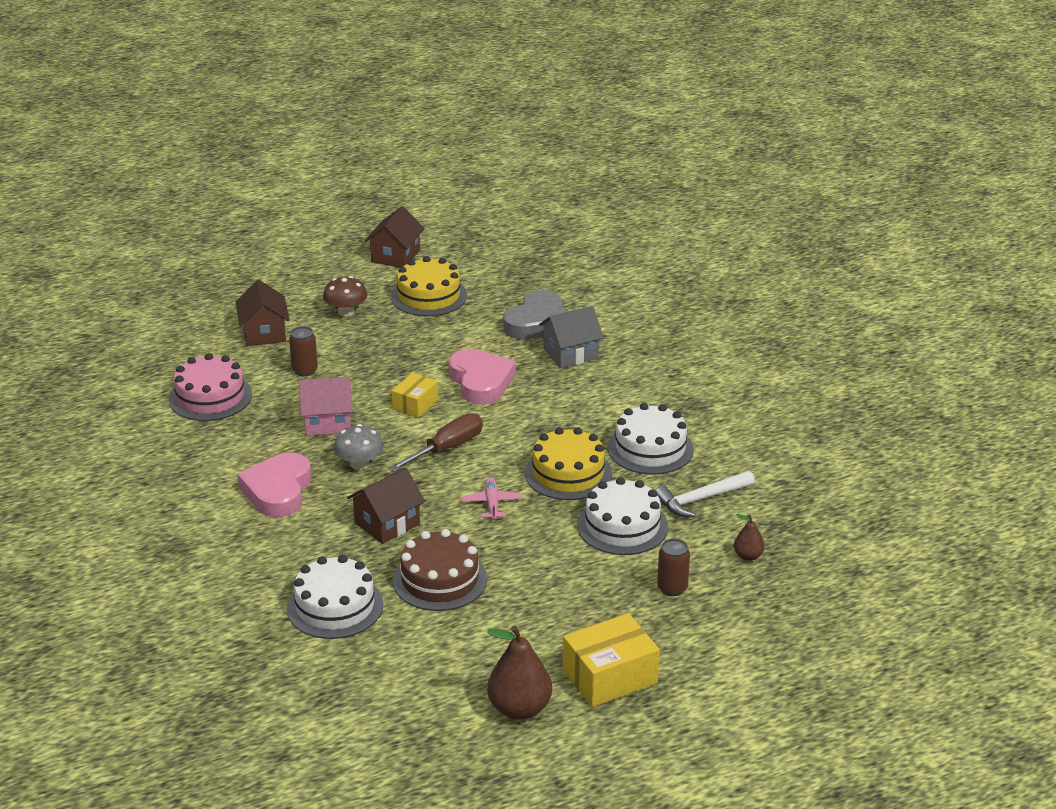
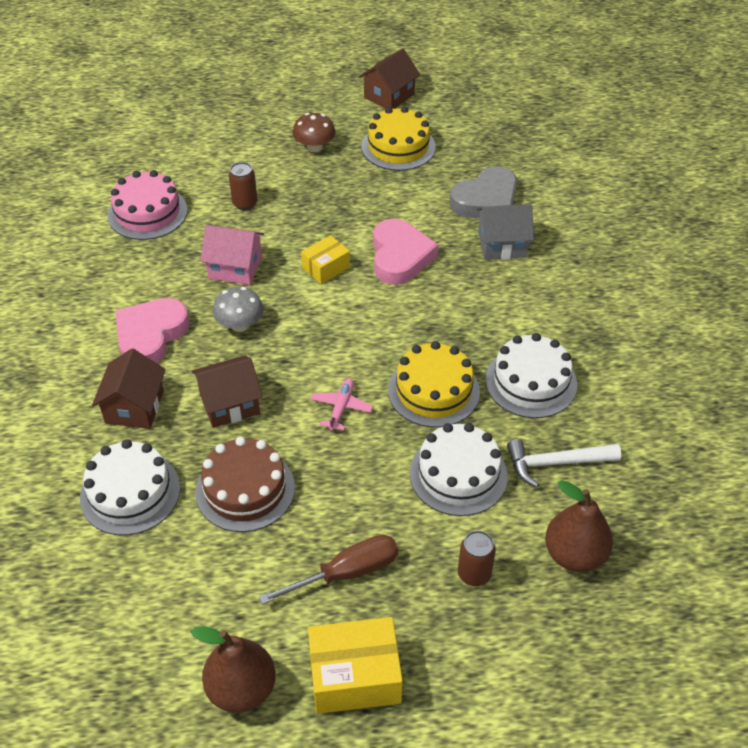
camera: 20 degrees right, 15 degrees up
brown house [235,280,289,346] -> brown house moved to [92,349,166,429]
brown screwdriver [388,413,483,472] -> brown screwdriver moved to [259,535,398,605]
brown pear [734,514,765,561] -> brown pear [545,480,613,572], size x1.90

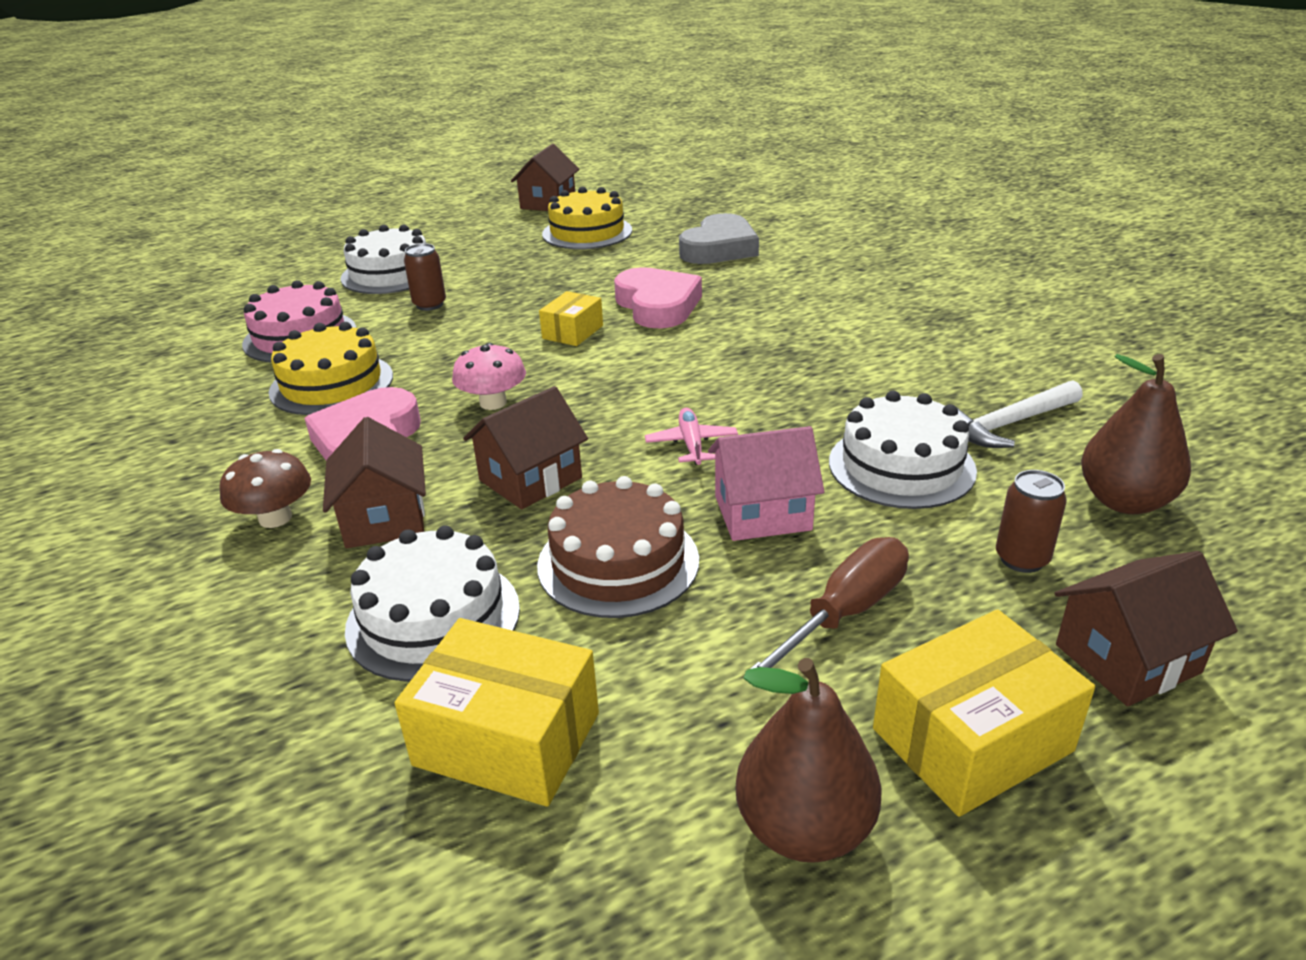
camera: 20 degrees left, 15 degrees down
pink house [200,225,264,285] -> pink house moved to [708,426,824,541]
grey mushroom [213,287,264,332] -> pink mushroom [452,343,526,410]
brown mushroom [293,113,336,152] -> brown mushroom moved to [219,449,311,528]
yellow cake [388,341,480,427] -> yellow cake moved to [269,322,393,415]
grey house [477,204,534,260] -> none
white cake [485,333,577,418] -> white cake moved to [341,225,426,294]
none -> yellow box [394,618,599,807]
none -> brown house [1054,551,1238,706]

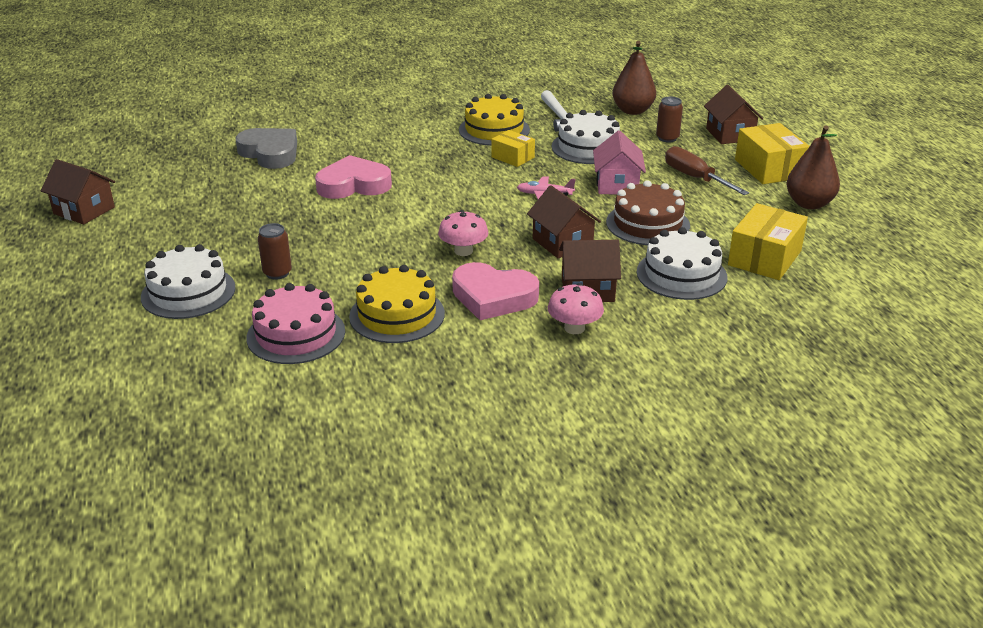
camera: 80 degrees left, 0 degrees up
brown mushroom [219,449,311,528] -> pink mushroom [548,283,604,334]
yellow box [539,291,603,346] -> yellow box moved to [491,130,535,167]
yellow cake [542,187,632,249] -> yellow cake moved to [459,94,530,146]

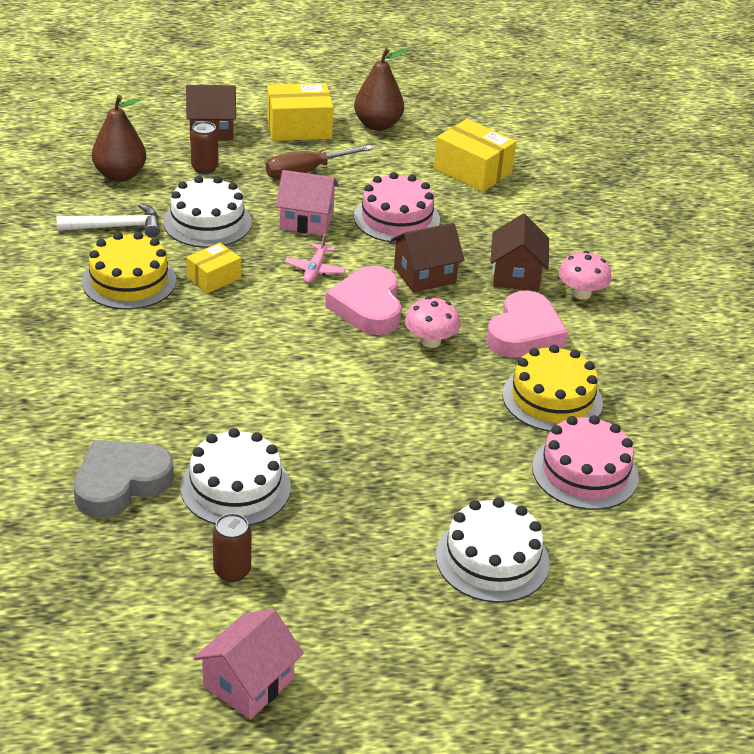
camera: 85 degrees left, 5 degrees up
brown house [41,159,115,225] -> pink house [193,609,304,719]
brown can [258,223,292,280] -> brown can moved to [213,513,251,582]
pink heart [315,155,392,199] -> pink heart moved to [325,266,401,335]
brown cake [606,180,690,245] -> pink cake [354,172,440,243]
white cake [637,227,728,300] -> white cake moved to [181,428,291,526]

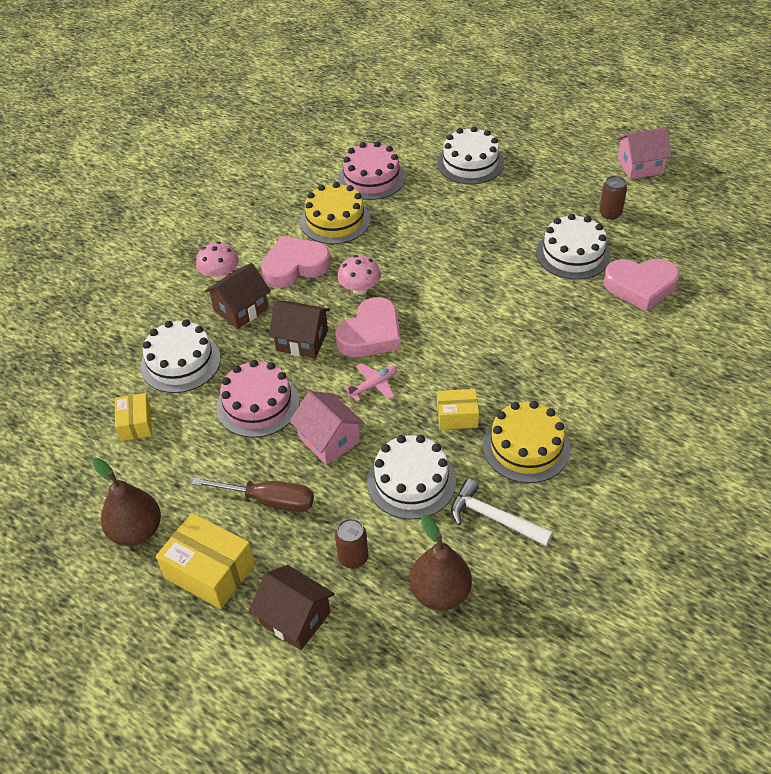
camera: 135 degrees left, 10 degrees up
grey heart [73,440,174,518] -> pink heart [604,258,680,311]
yellow box [434,119,516,192] -> yellow box [115,393,152,441], size x0.60
none -> white cake [140,320,221,393]

